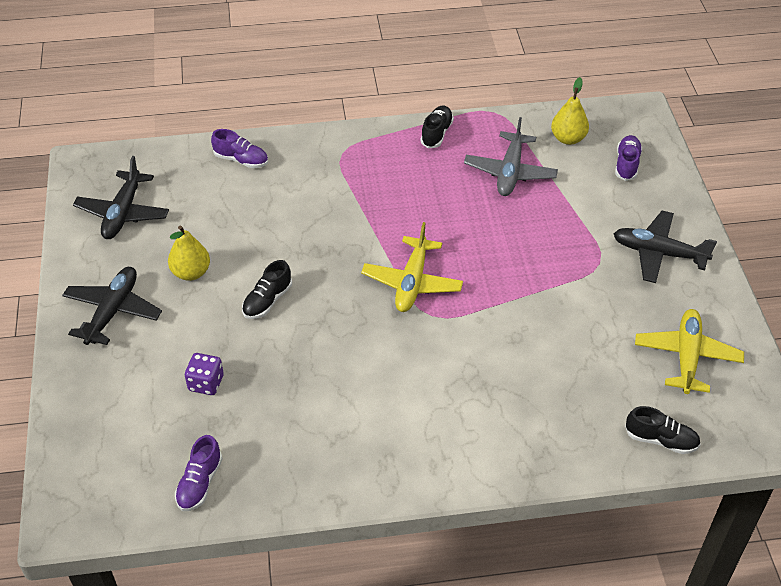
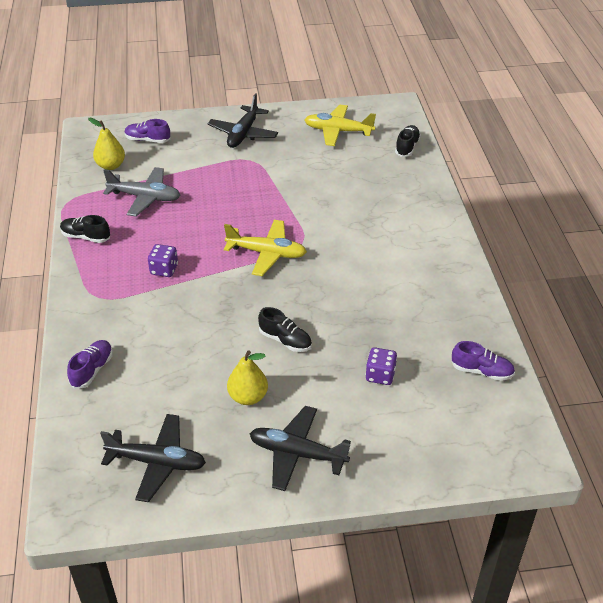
camera: 90 degrees left, 5 degrees down
none -> purple dice [148,244,178,277]

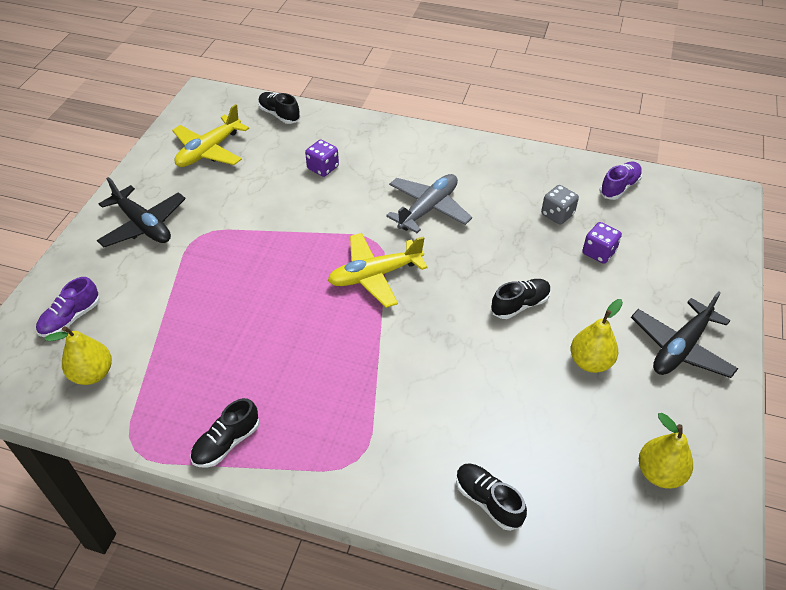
camera: 65 degrees left, 5 degrees up
purple shoe [67,340,113,389] -> black shoe [456,463,527,531]
black plane [100,414,206,502] -> yellow pear [639,413,693,489]
grey plane [103,167,181,217] -> grey plane moved to [386,174,472,233]
purple dice [148,244,178,277] -> purple dice moved to [305,140,339,177]
yellow plane [224,220,307,276] -> yellow plane turned 150 degrees counterclockwise [328,233,428,308]
none -> grey dice [541,185,579,225]

